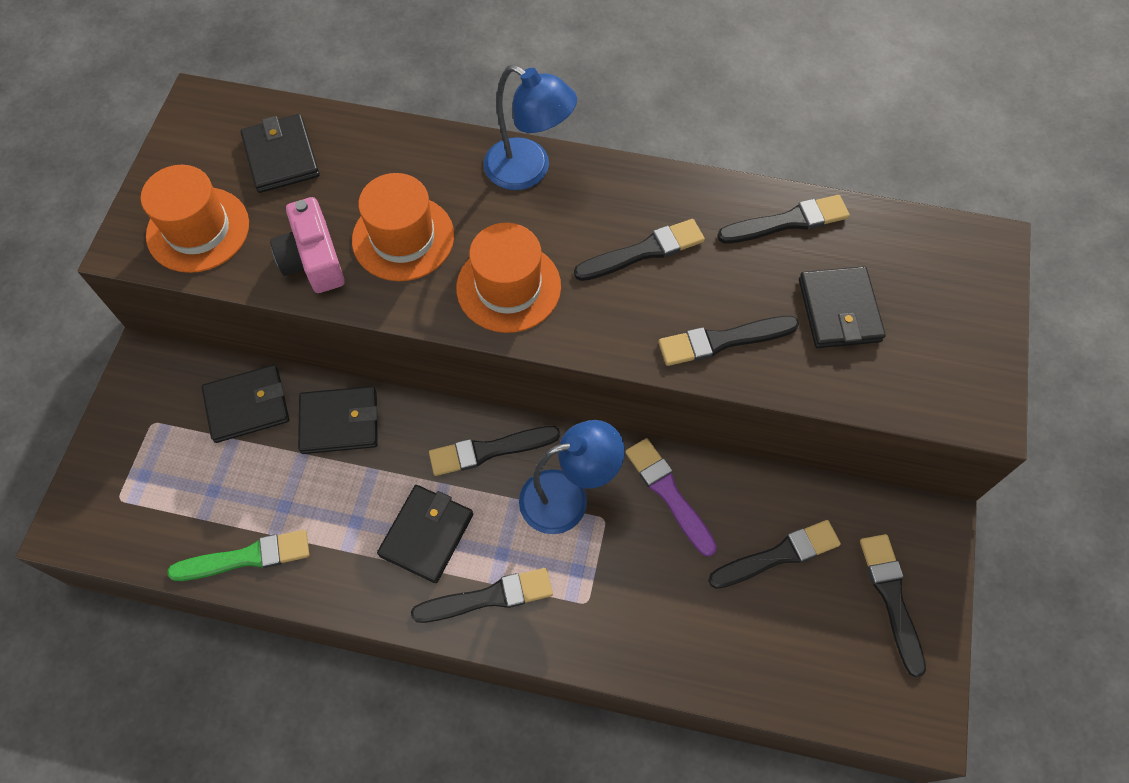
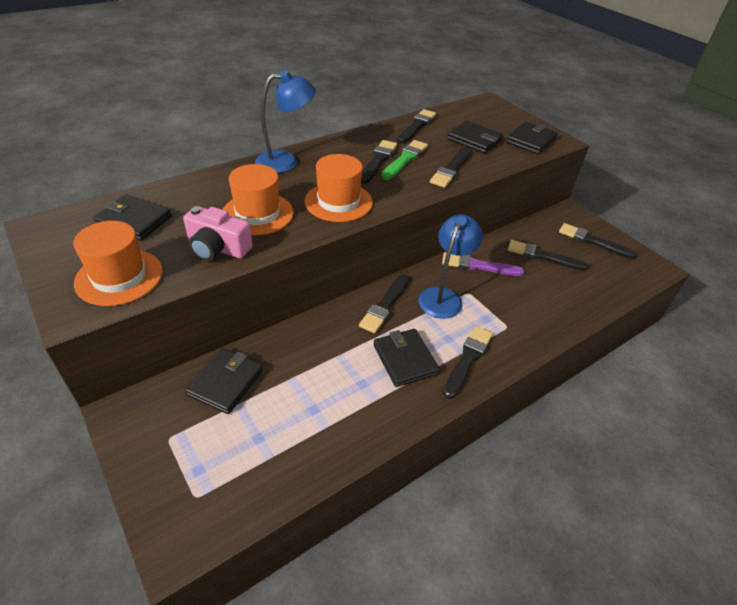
camera: 50 degrees left, 20 degrees down
green brush [167,530,309,581] -> green brush moved to [381,140,428,180]
black wallet [298,386,378,454] -> black wallet moved to [506,122,558,154]
black brush [708,520,841,589] -> black brush turned 90 degrees counterclockwise [508,240,589,271]

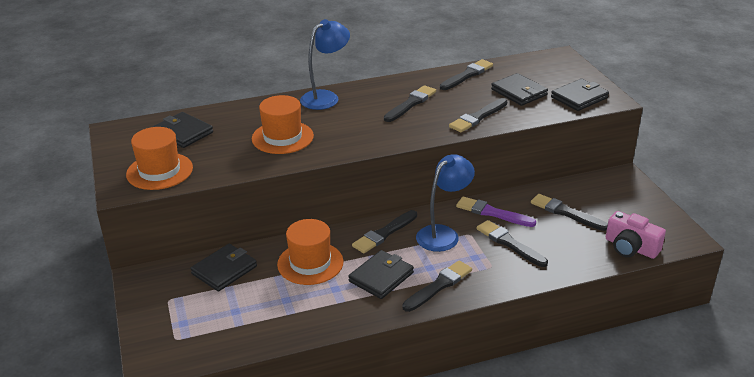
camera: 20 degrees right, 10 degrees down
pink camera [183,206,253,261] -> pink camera moved to [606,211,666,259]
blue lamp [255,71,316,173] -> blue lamp turned 45 degrees counterclockwise [300,19,350,110]
orange hat [305,154,373,222] -> orange hat moved to [277,219,343,285]
black wallet [373,329,440,387] -> black wallet turned 45 degrees clockwise [348,250,414,299]
green brush [381,140,428,180] -> none
black brush [559,223,637,259] -> black brush moved to [477,220,548,267]

